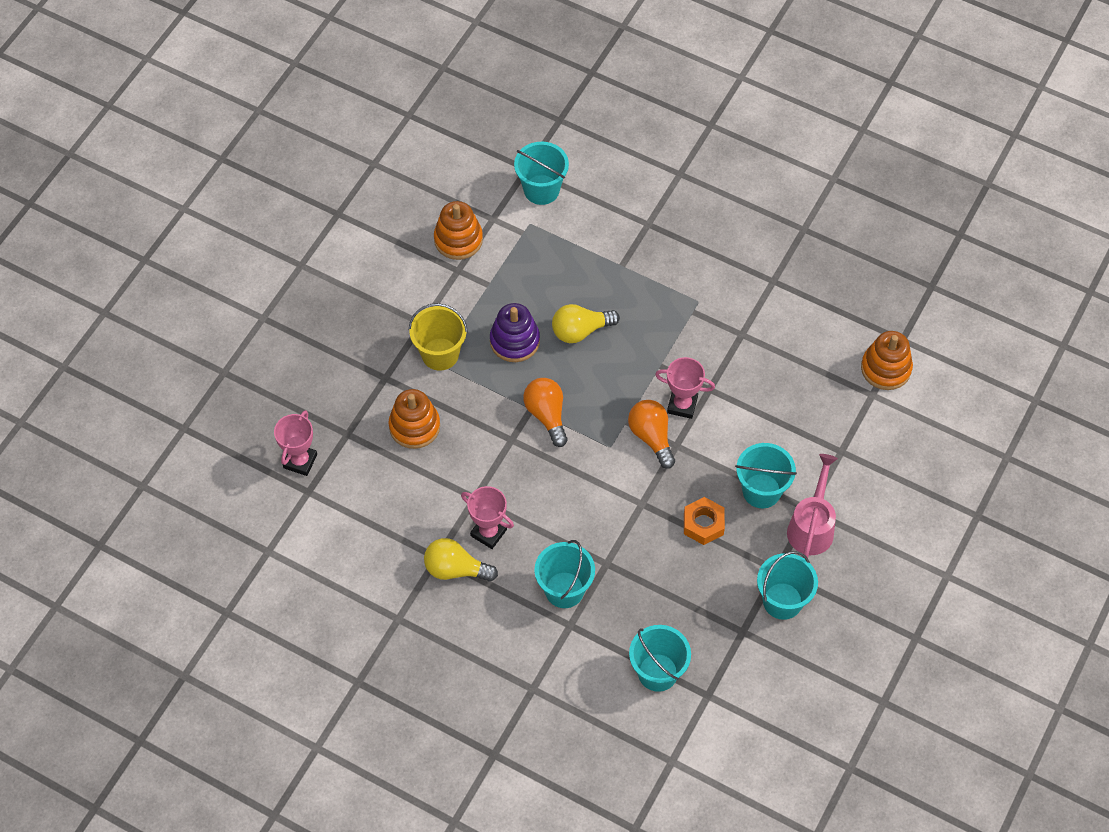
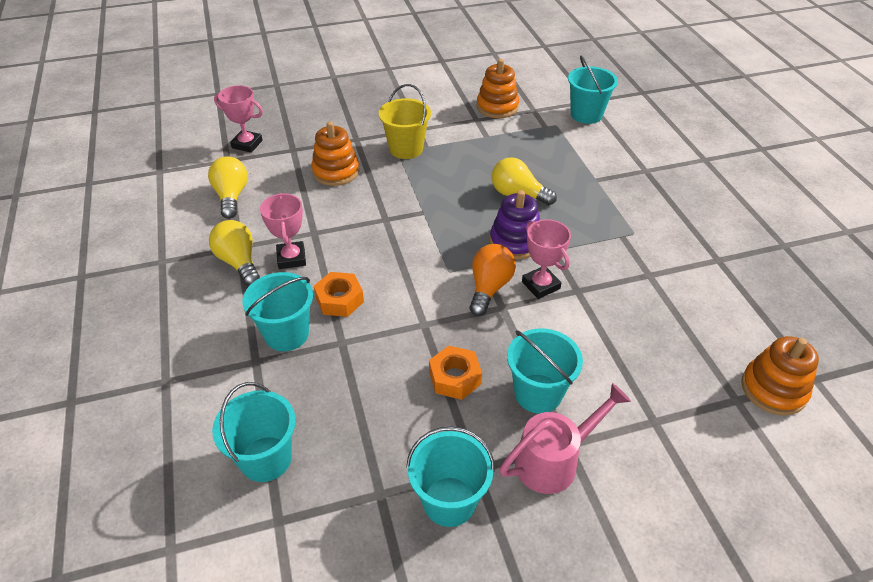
camera: 45 degrees right, 15 degrees down
pink trophy [274,410,317,476] -> pink trophy turned 45 degrees clockwise [214,85,263,153]
purple stacking toy [490,303,540,362] -> purple stacking toy moved to [490,190,540,260]
orange light bulb [523,378,568,447] -> none
none -> yellow light bulb [208,156,248,219]
none -> orange nut [314,272,364,317]

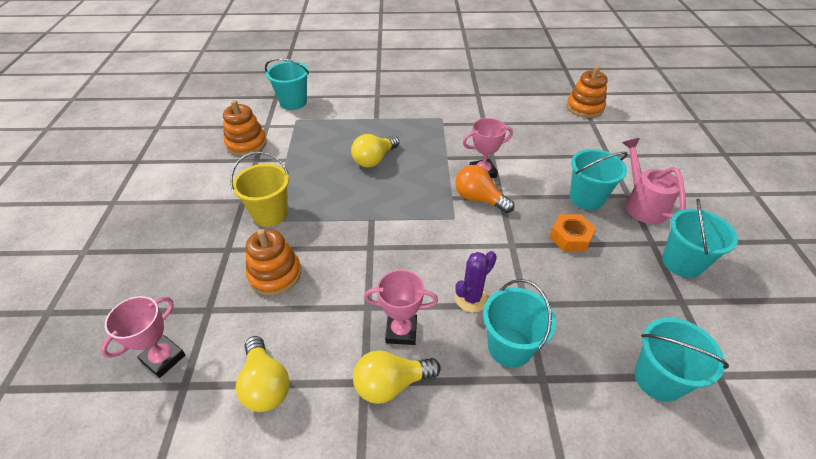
camera: 75 degrees left, 0 degrees up
yellow light bulb [208,156,248,219] -> yellow light bulb turned 120 degrees counterclockwise [236,336,290,412]
orange nut [314,272,364,317] -> purple cactus [455,251,497,312]
purple stacking toy [490,190,540,260] -> none

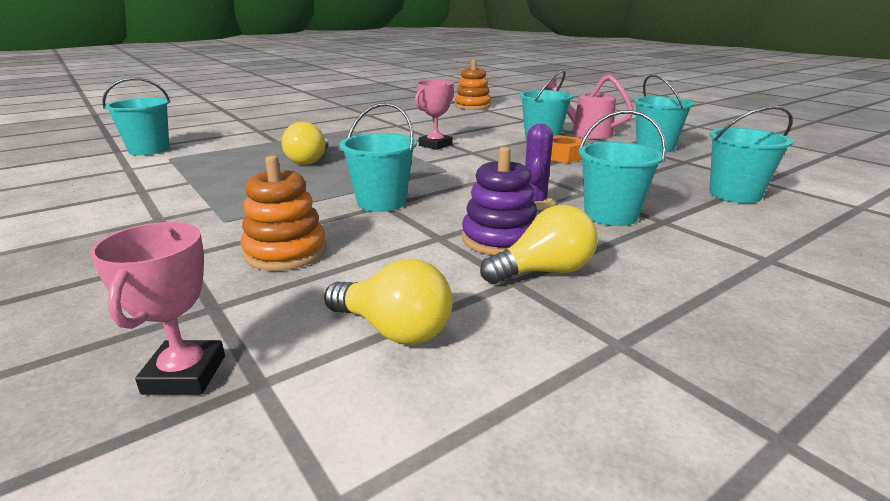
camera: 35 degrees left, 20 degrees down
orange stacking toy [223,100,267,156] -> none
yellow bucket [230,151,289,227] -> none
yellow light bulb [353,350,441,404] -> yellow light bulb turned 150 degrees counterclockwise [480,205,598,284]
pink trophy [364,270,438,345] -> purple stacking toy [462,147,537,255]
orange light bulb [455,165,514,213] -> none
none -> turquoise bucket [340,103,417,212]

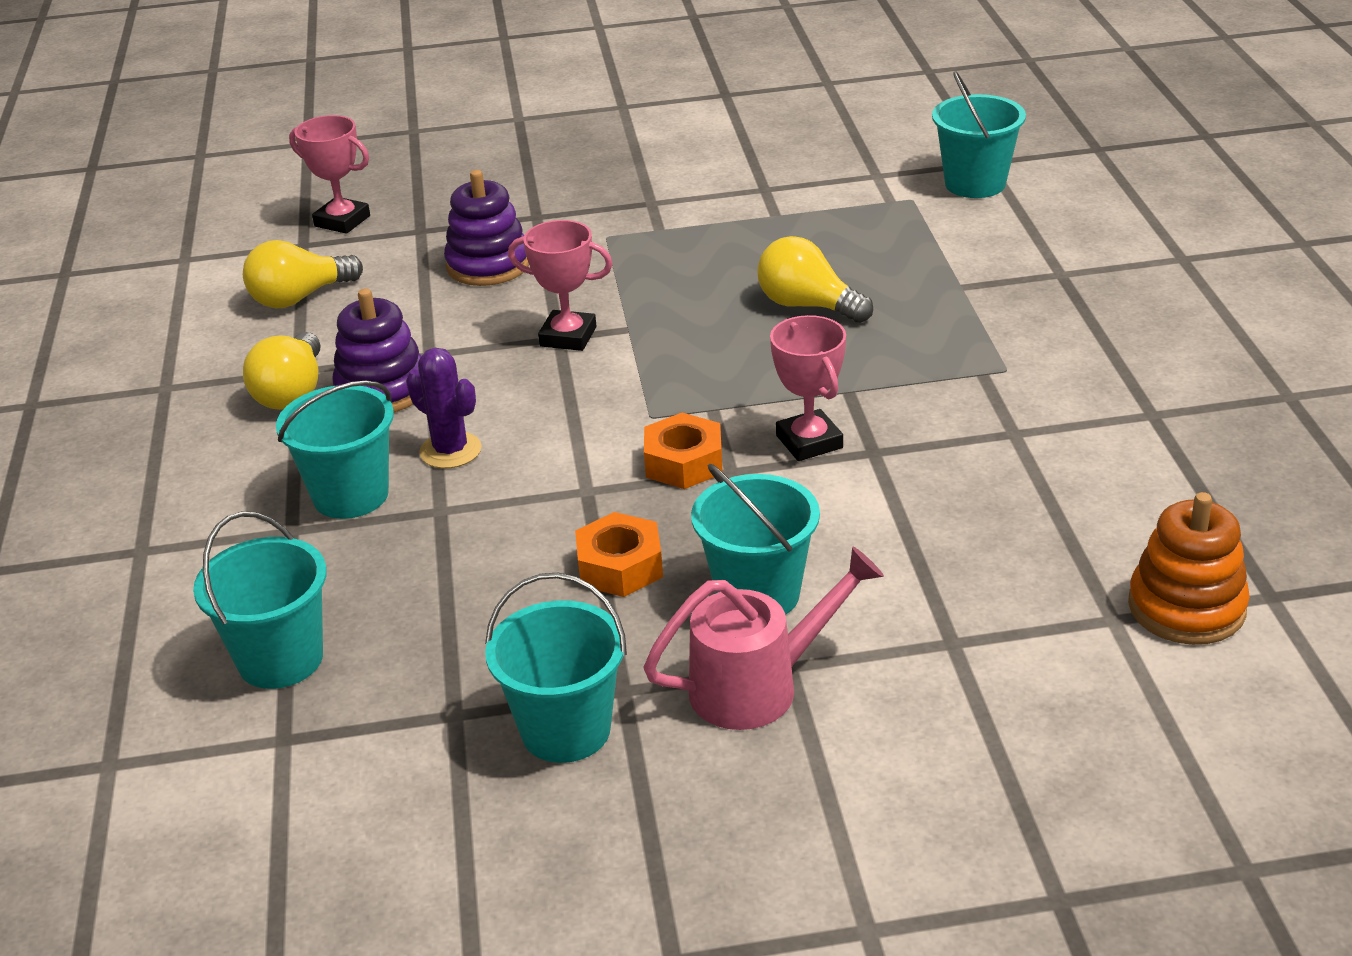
camera: 120 degrees right, 10 degrees up
orange stacking toy [241,155,327,271] -> purple stacking toy [444,170,529,286]
turquoise bucket [340,103,417,212] -> pink trophy [508,220,613,351]
none -> orange nut [644,413,723,489]

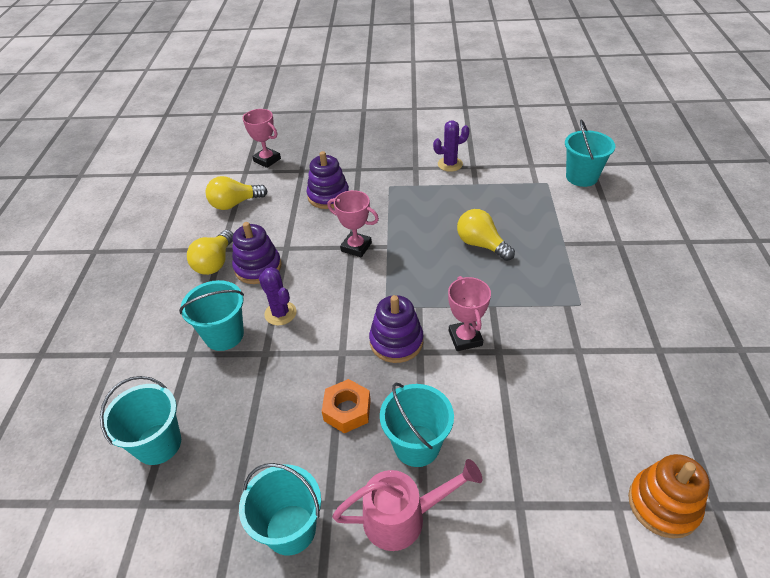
camera: 10 degrees right, 10 degrees up
orange nut [644,413,723,489] -> purple stacking toy [369,295,423,363]
none -> purple cactus [433,120,470,172]

